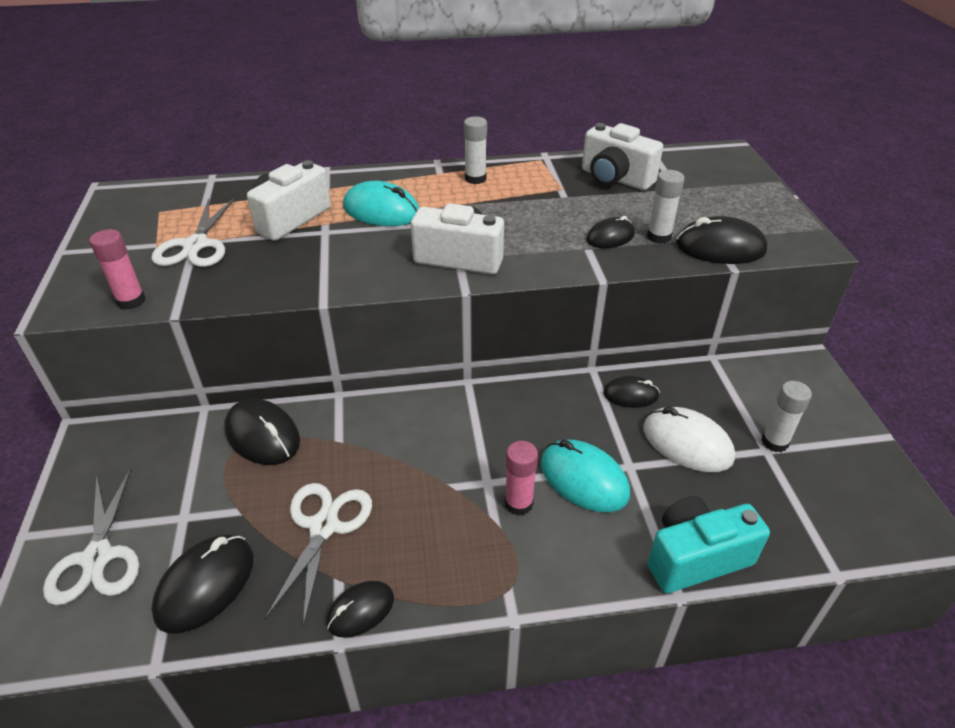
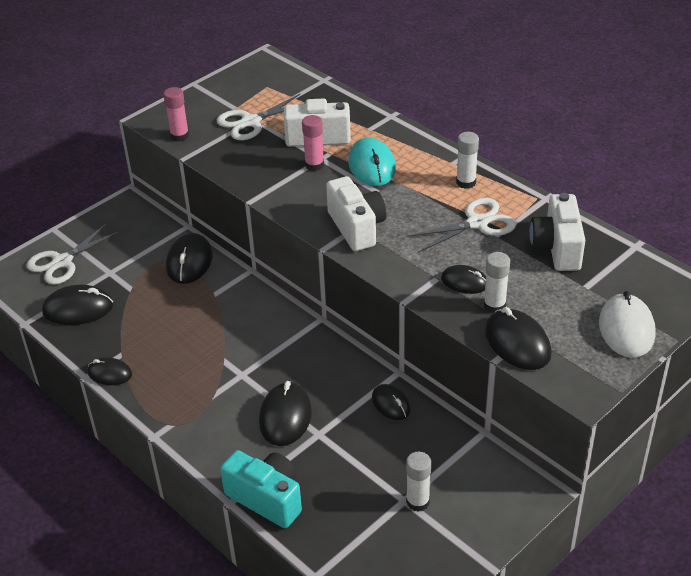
camera: 55 degrees right, 0 degrees up
white scissors [265,483,372,626] -> white scissors moved to [406,198,516,252]
pink glue stick [505,441,538,515] -> pink glue stick moved to [302,115,324,171]
turquoise mouse [541,439,630,512] -> black mouse [259,381,312,446]
white mouse [643,407,735,472] -> white mouse moved to [599,291,656,358]

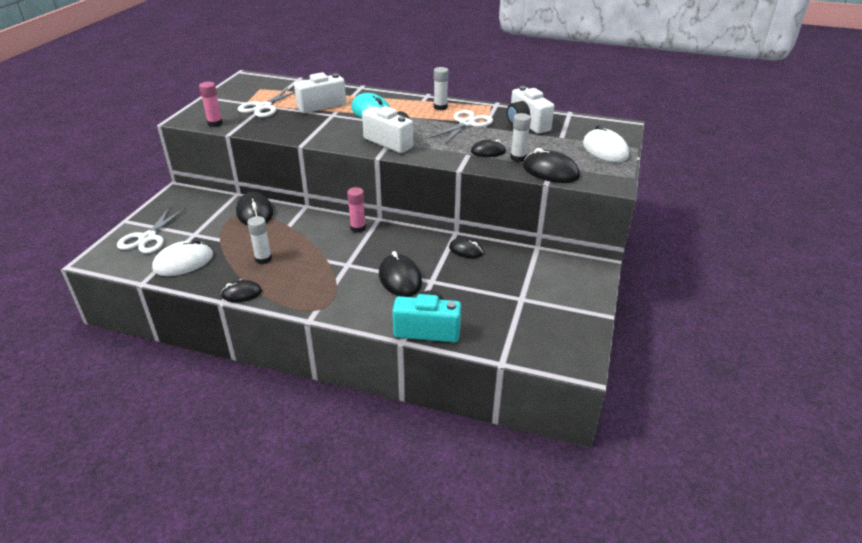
camera: 30 degrees left, 5 degrees down
black mouse [42,285,114,325] -> white mouse [152,239,213,276]
pink glue stick [302,115,324,171] -> pink glue stick moved to [347,187,366,233]
white glue stick [406,452,431,512] -> white glue stick moved to [247,216,272,264]

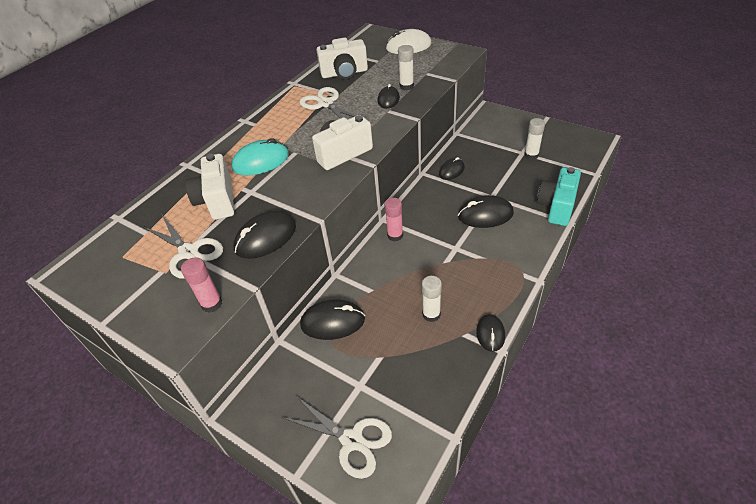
camera: 70 degrees left, 10 degrees up
white mouse [152,239,213,276] -> none
white glue stick [434,67,449,110] -> white glue stick moved to [524,118,545,160]
black mouse [523,148,580,183] -> black mouse moved to [233,211,296,259]

